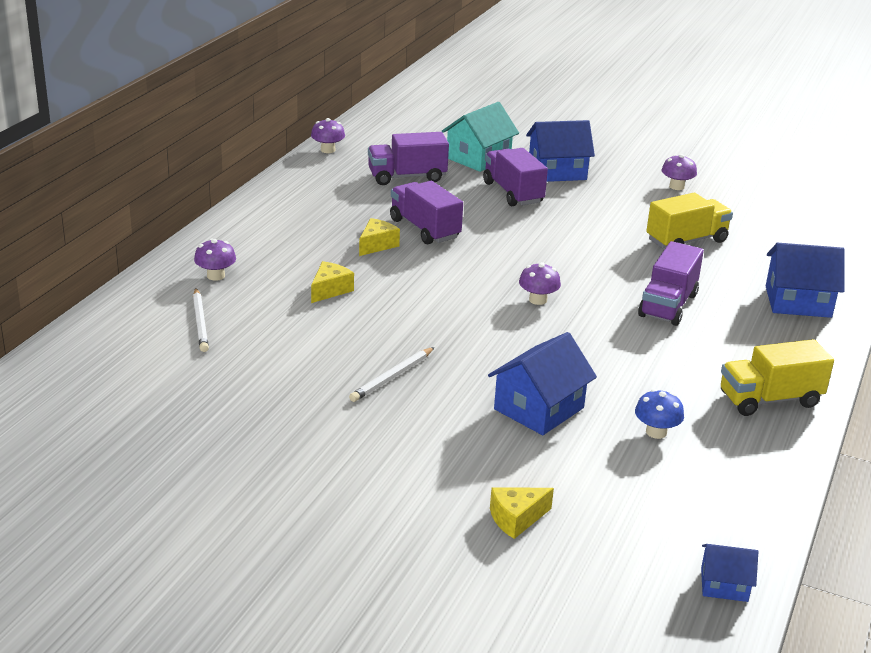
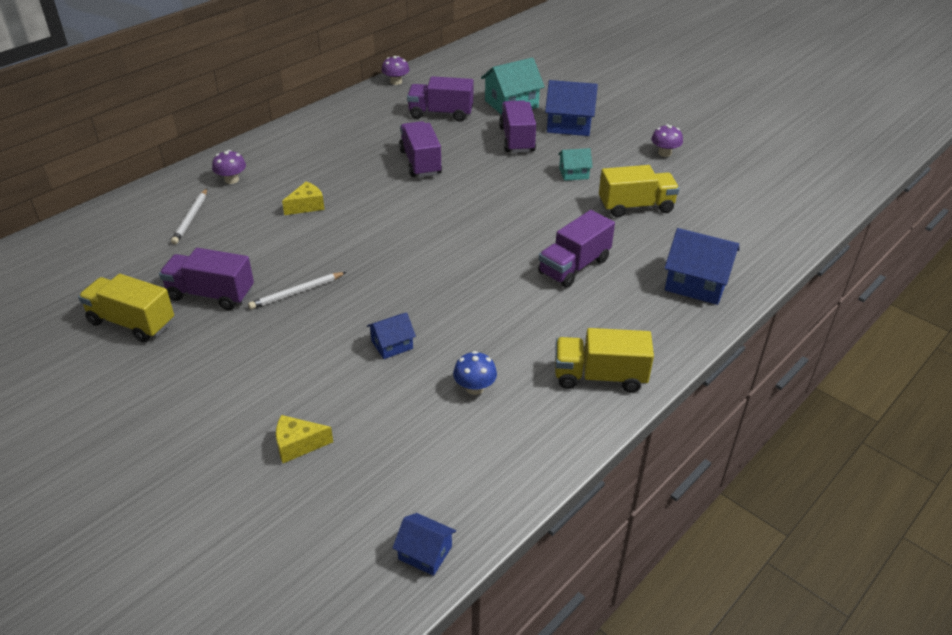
camera: 20 degrees right, 10 degrees up
yellow cheese [359,218,400,256] -> none
blue house [488,332,597,435] -> blue house [367,312,416,359], size x0.56
purple mushroom [519,262,561,305] -> none
none -> yellow truck [78,274,174,342]
none -> purple truck [159,248,254,310]
none -> turquoise house [558,148,593,181]

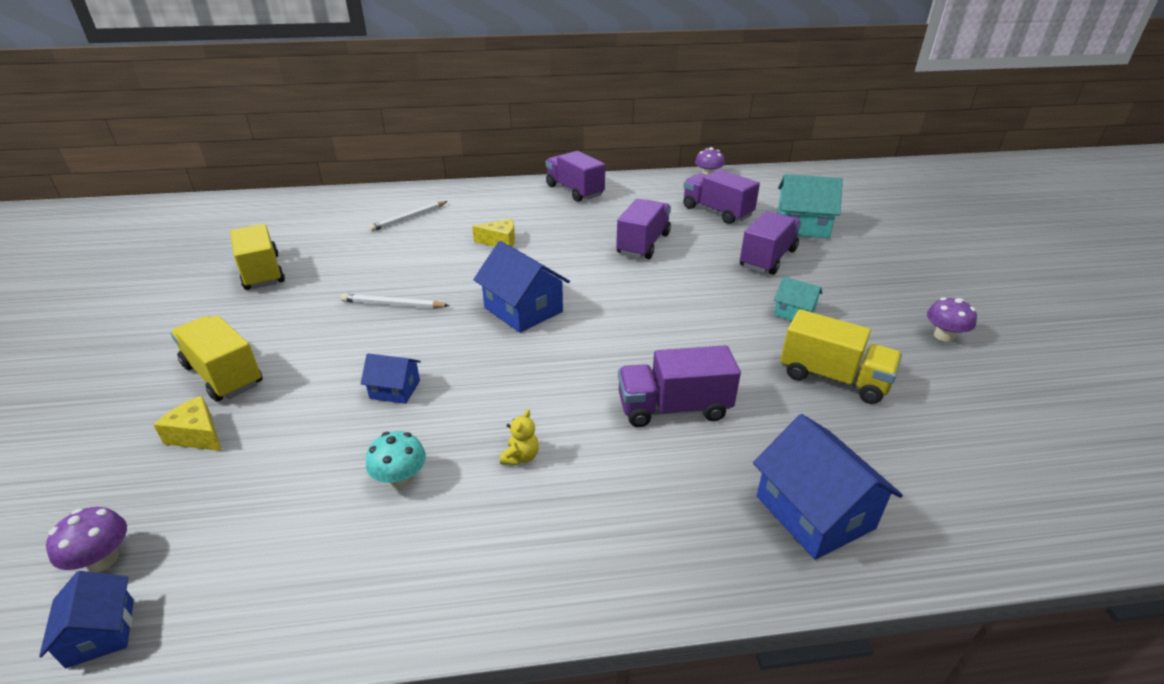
camera: 40 degrees right, 5 degrees down
purple truck [159,248,254,310] -> purple truck moved to [546,151,605,202]
purple mushroom [212,150,246,184] -> purple mushroom moved to [46,507,127,572]
blue mushroom [453,351,497,395] -> turquoise mushroom [366,431,426,489]
blue house [545,80,598,136] -> blue house moved to [473,241,570,333]
yellow truck [555,328,654,392] -> yellow truck moved to [170,315,262,402]
none -> yellow teddy bear [500,409,539,465]

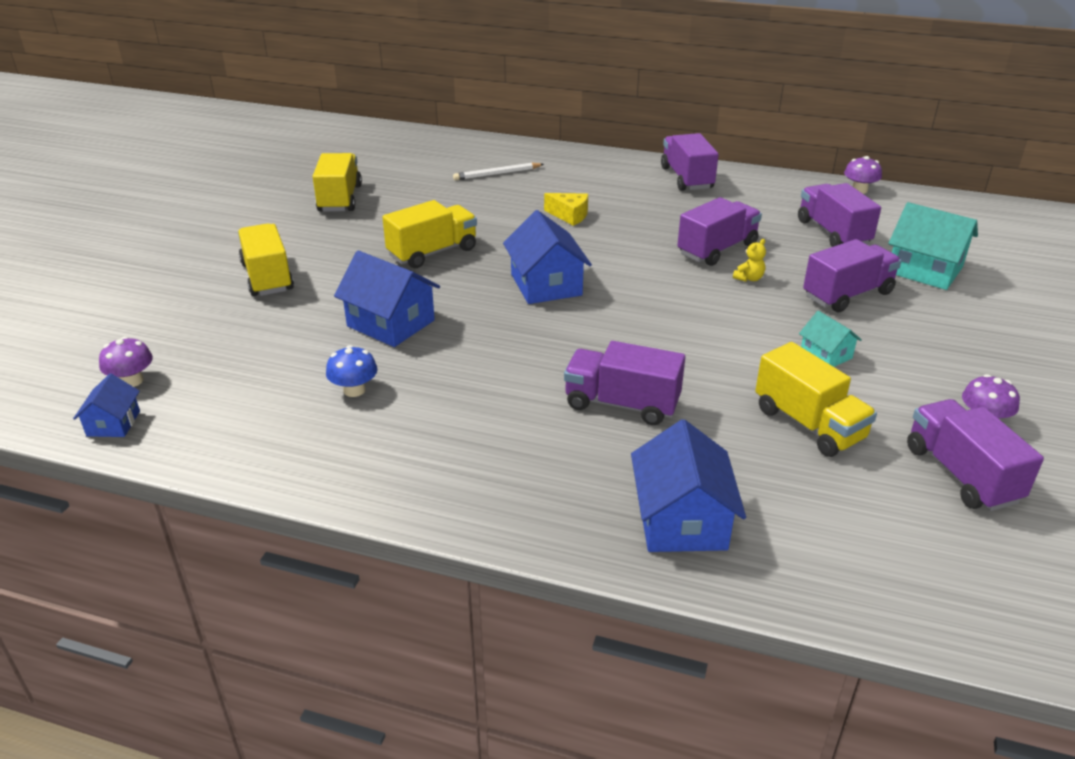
camera: 25 degrees right, 0 degrees up
yellow cheese [154,396,222,451] -> none
white pencil [341,294,450,309] -> yellow truck [382,200,477,268]
blue house [361,353,421,404] -> blue house [334,251,440,347], size x1.80
turquoise mushroom [366,431,426,489] -> blue mushroom [326,345,378,397]
yellow teddy bear [500,409,539,465] -> yellow teddy bear moved to [733,239,766,282]
none -> purple truck [907,399,1044,511]

